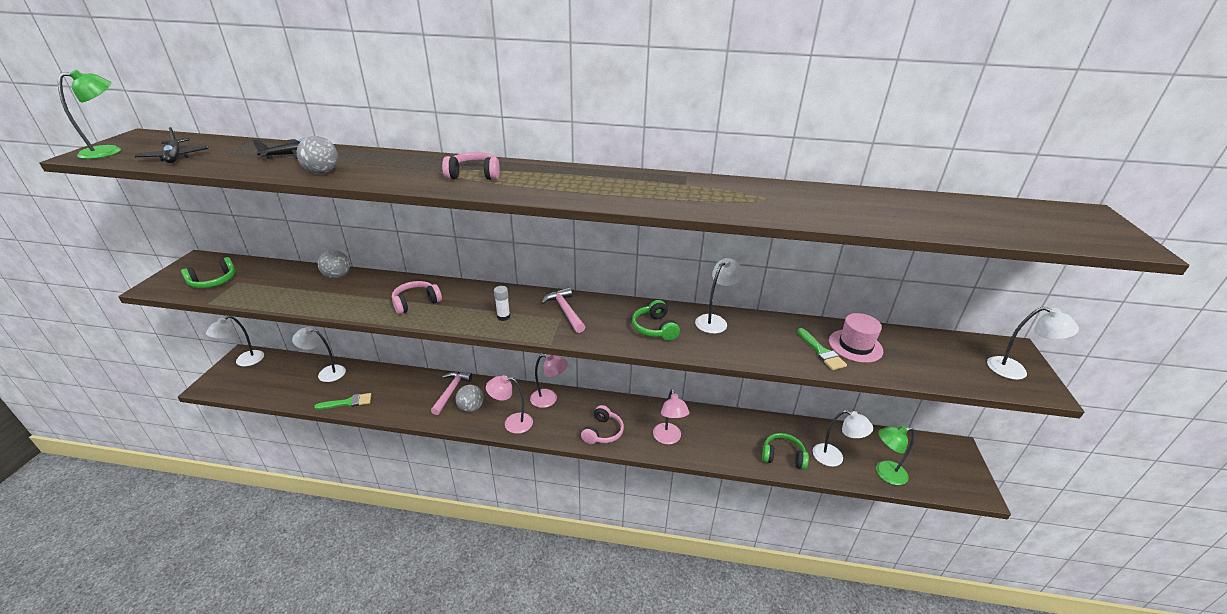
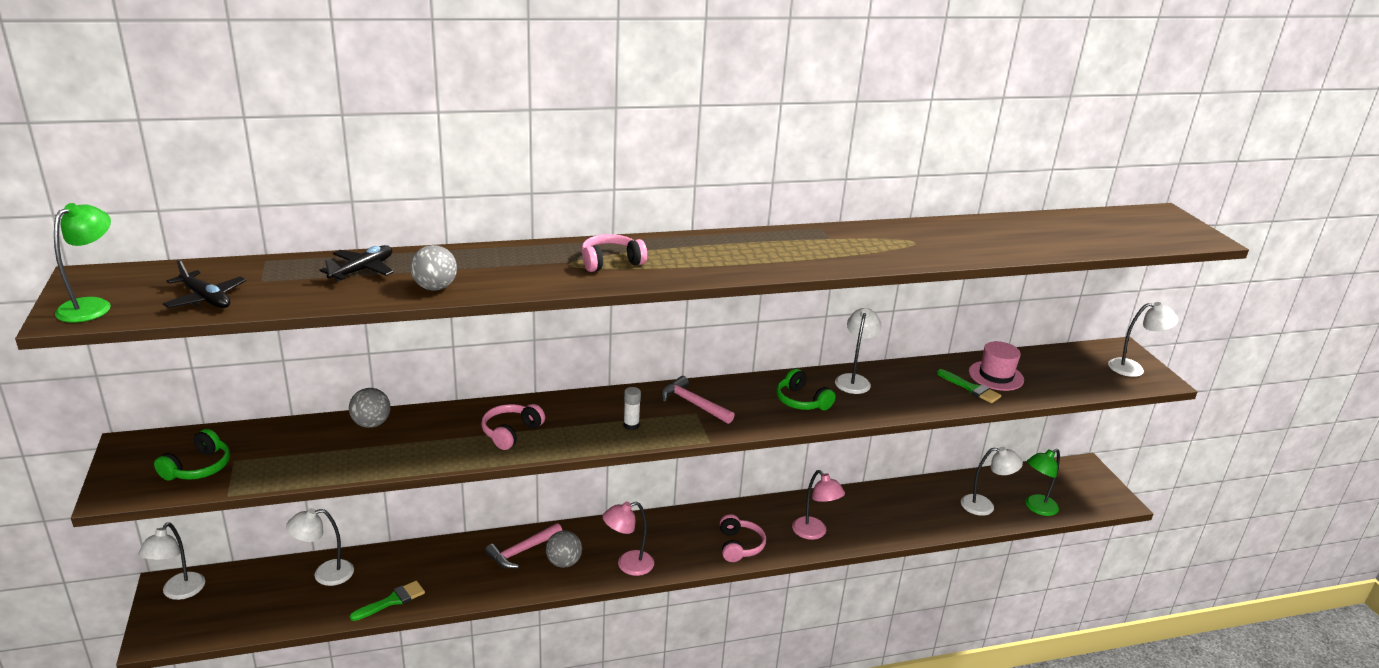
camera: 25 degrees left, 5 degrees down
pink hammer [431,372,472,415] -> pink hammer turned 120 degrees counterclockwise [485,523,562,569]
pink lamp [530,354,568,408] -> none
green headphones [762,433,809,470] -> none

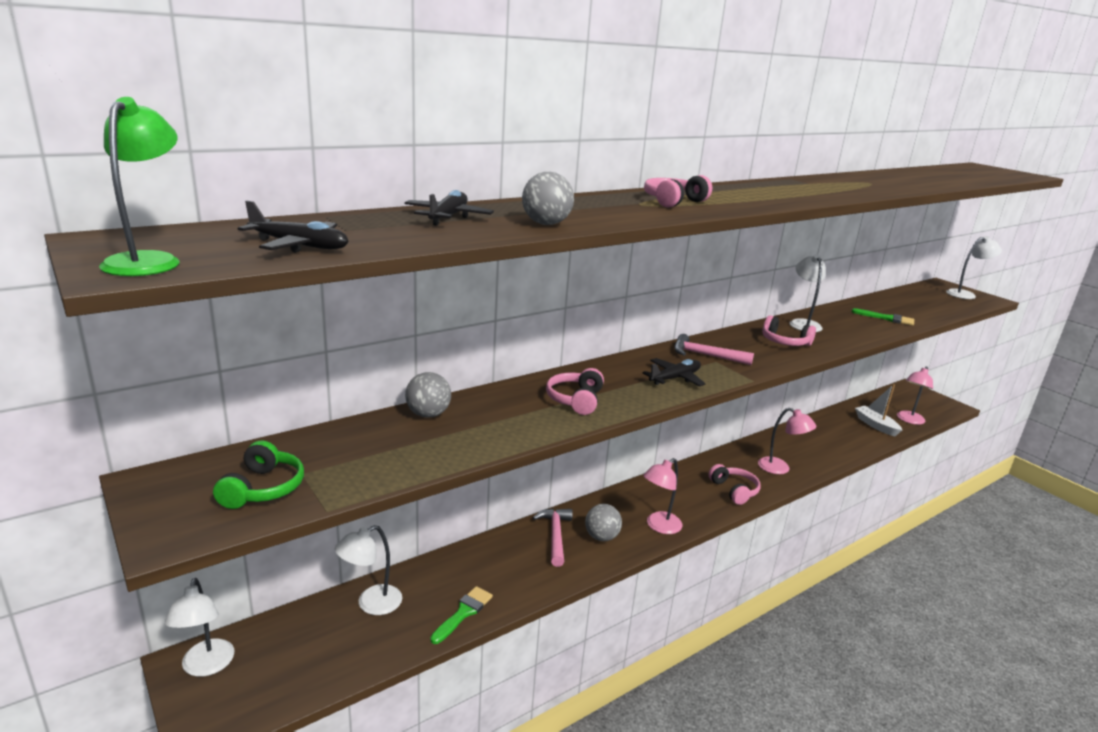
camera: 20 degrees left, 5 degrees down
pink hammer [485,523,562,569] -> pink hammer turned 150 degrees clockwise [533,508,573,567]
white glue stick [624,387,641,430] -> black plane [643,358,706,386]
green headphones [776,369,836,410] -> pink headphones [762,315,816,346]
white lamp [961,447,1023,516] -> white boat [855,384,902,436]
pink hat [969,341,1024,391] -> none
green lamp [1025,449,1060,516] -> pink lamp [897,366,933,425]

